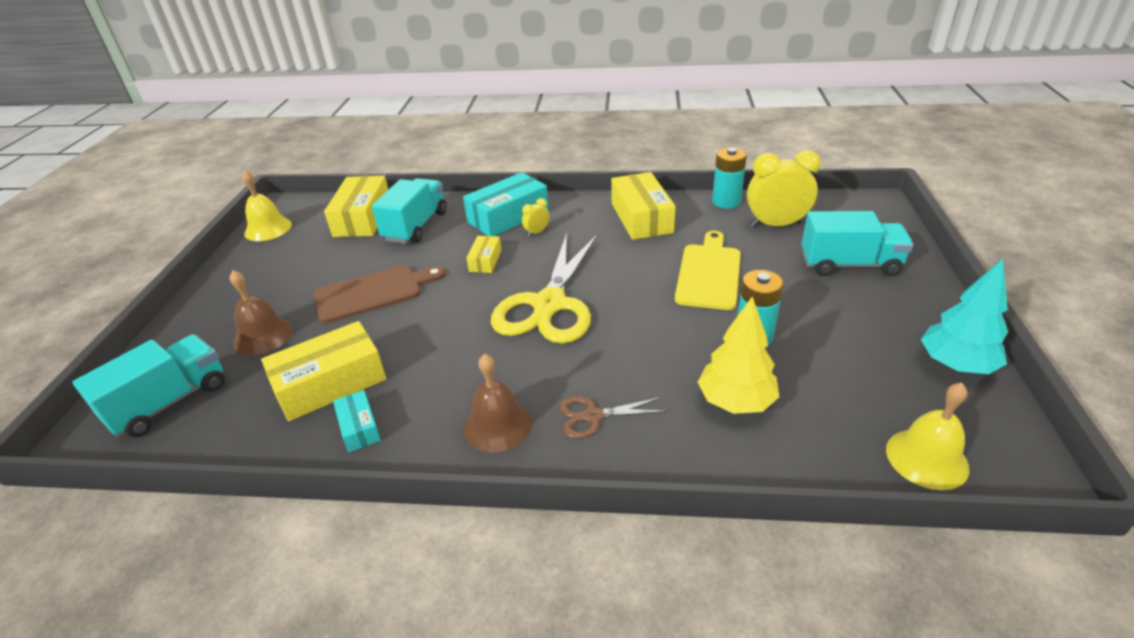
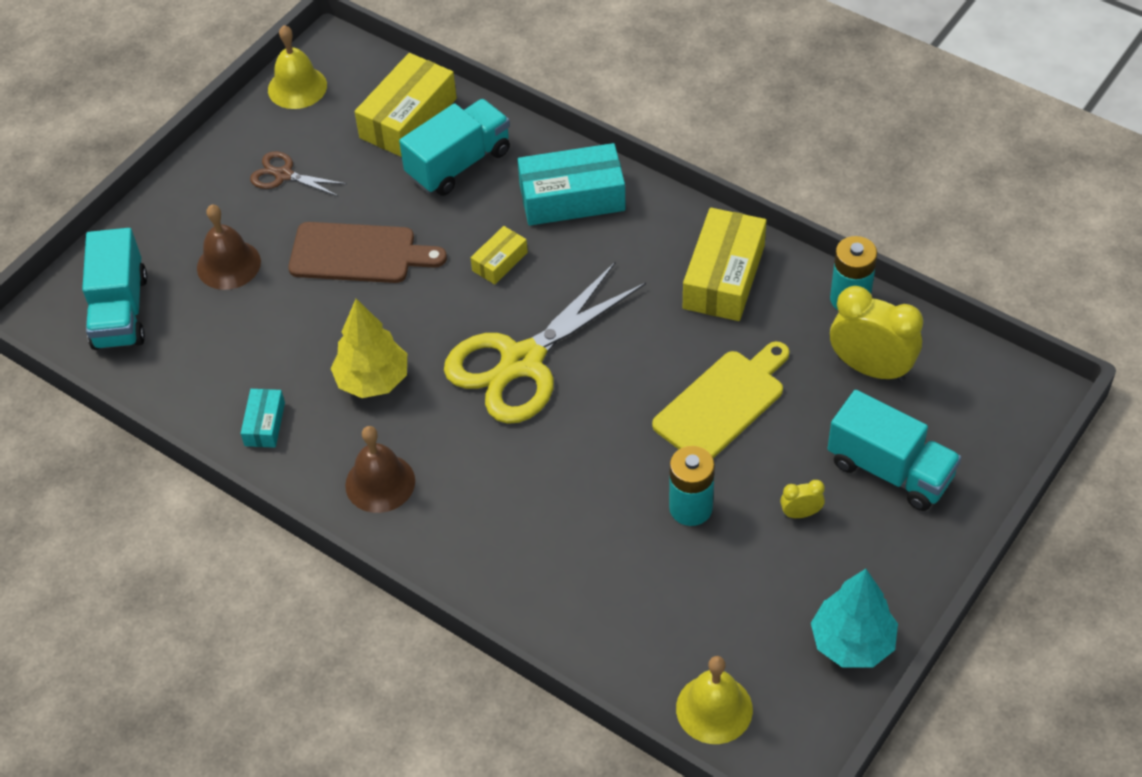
camera: 30 degrees right, 15 degrees up
turquoise truck [72,334,225,437] -> turquoise truck turned 105 degrees clockwise [82,228,147,350]
yellow box [261,321,386,421] -> none
yellow clock [522,198,550,237] -> yellow clock moved to [780,480,825,518]
brown scissors [559,396,667,439] -> brown scissors moved to [250,151,347,197]
yellow tree [698,296,779,414] -> yellow tree moved to [331,299,407,398]

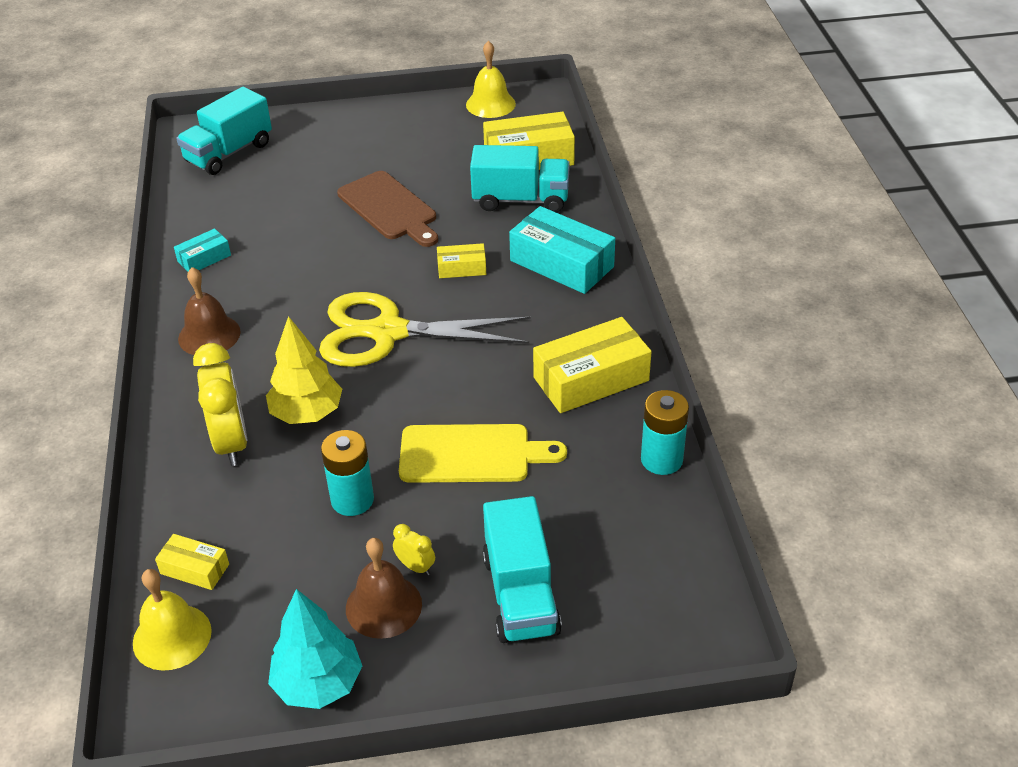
camera: 45 degrees right, 10 degrees down
brown bell [197,204,261,290] -> brown bell moved to [346,538,422,639]
brown scissors [250,151,347,197] -> none
yellow tree [331,299,407,398] -> yellow tree moved to [266,316,342,424]
yellow clock [830,286,923,382] -> yellow clock moved to [193,343,247,466]
none -> yellow box [155,534,229,590]

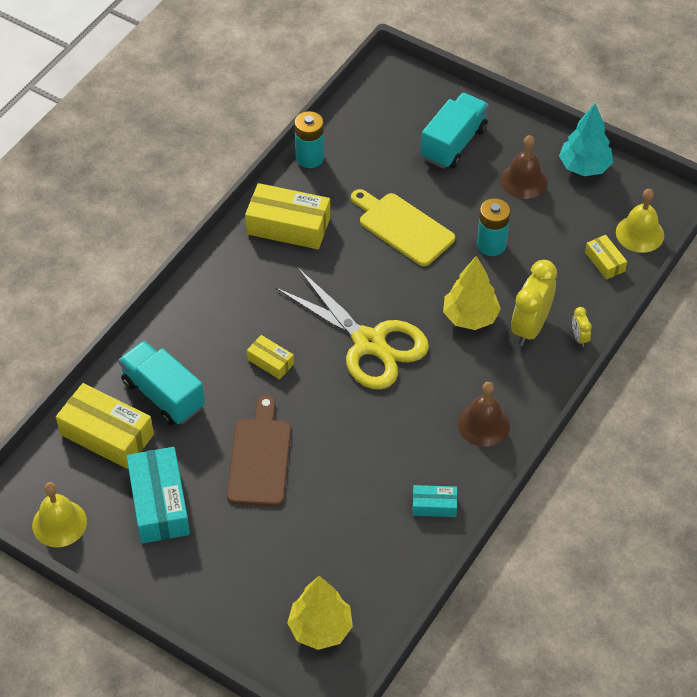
camera: 140 degrees left, 10 degrees up
turquoise truck [176,87,272,175] -> yellow tree [287,576,353,650]
yellow clock [393,524,435,575] -> yellow clock moved to [572,307,592,347]
turquoise box [509,206,615,294] -> turquoise box moved to [127,447,190,544]

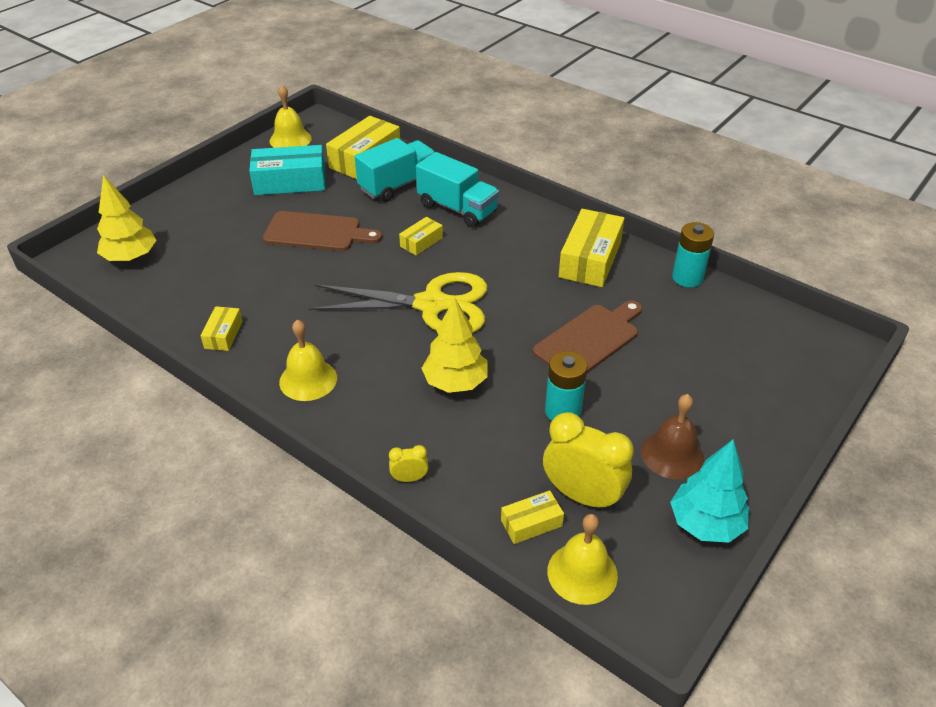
camera: 95 degrees right, 10 degrees down
yellow scissors [275,268,429,389] -> yellow scissors turned 135 degrees counterclockwise [309,272,487,333]
yellow cutting board [351,189,455,266] -> brown cutting board [533,300,642,373]
turquoise box [412,485,457,517] -> yellow box [200,306,243,351]
turquoise truck [421,93,489,169] -> turquoise truck moved to [416,152,499,227]
brown bell [458,382,510,447] -> yellow bell [279,319,337,401]
yellow clock [511,260,557,346] -> yellow clock moved to [543,412,634,511]

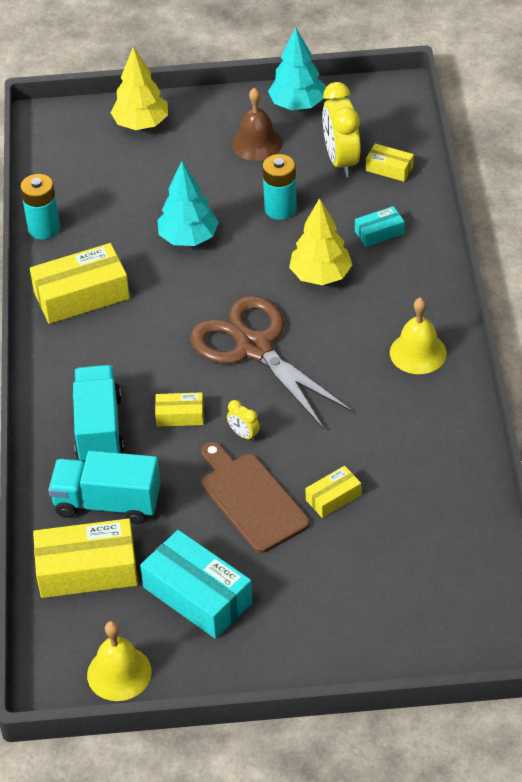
camera: 130 degrees left, 5 degrees up
yellow tree [97,175,156,262] -> yellow tree moved to [110,47,168,130]
yellow box [200,306,243,351] -> yellow box moved to [305,466,361,518]
yellow scissors [309,272,487,333] -> brown scissors [190,296,353,429]
yellow clock [389,445,428,482] -> yellow clock moved to [227,400,260,441]
brown cutting board [533,300,642,373] -> turquoise tree [157,161,219,246]
yellow bell [547,514,618,605] -> none
none -> turquoise box [355,206,405,247]

